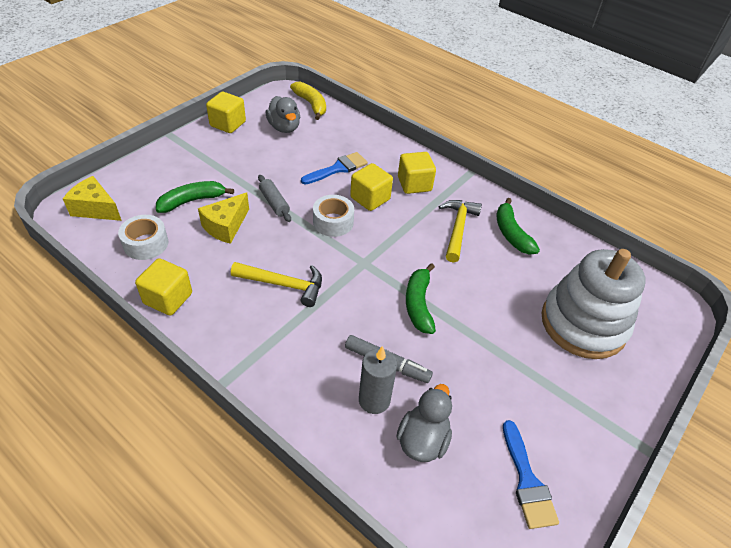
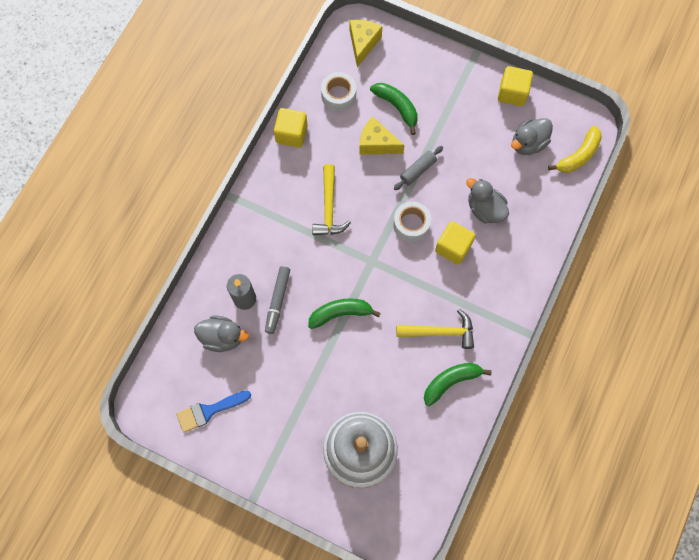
camera: 80 degrees right, 25 degrees up
blue brush [301,152,368,185] -> grey duck [466,178,509,223]
yellow cube [398,152,436,194] -> none

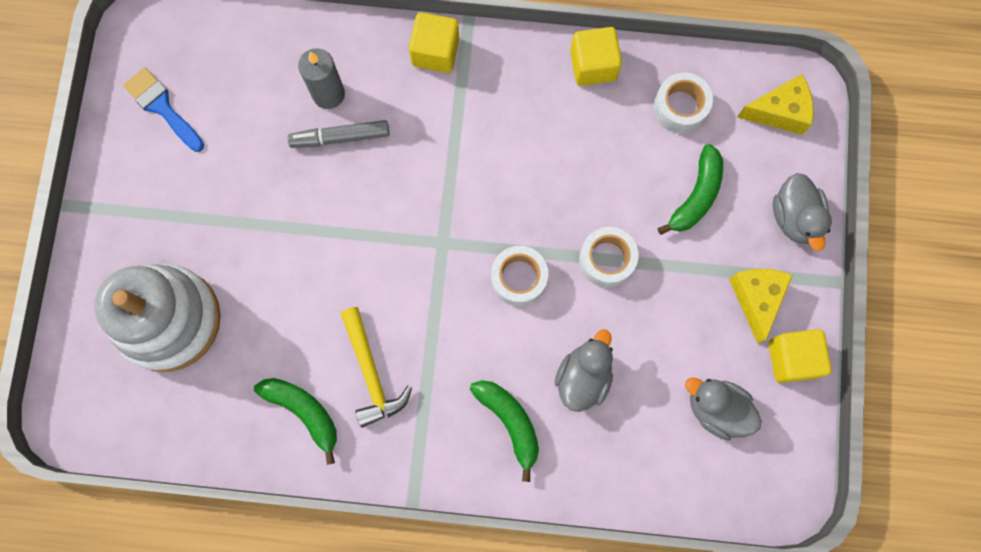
camera: 70 degrees right, 5 degrees up
grey duck [194,316,249,352] -> grey duck moved to [773,173,832,251]
green banana [308,299,381,329] -> green banana moved to [470,380,539,482]
yellow hammer [312,164,351,236] -> none
yellow cheese [359,117,405,155] -> yellow cheese moved to [729,269,793,344]
grey rolling pin [394,146,443,190] -> white tape [579,227,639,287]
yellow cube [435,221,475,265] -> yellow cube moved to [409,12,459,73]
yellow banana [548,126,602,173] -> none

